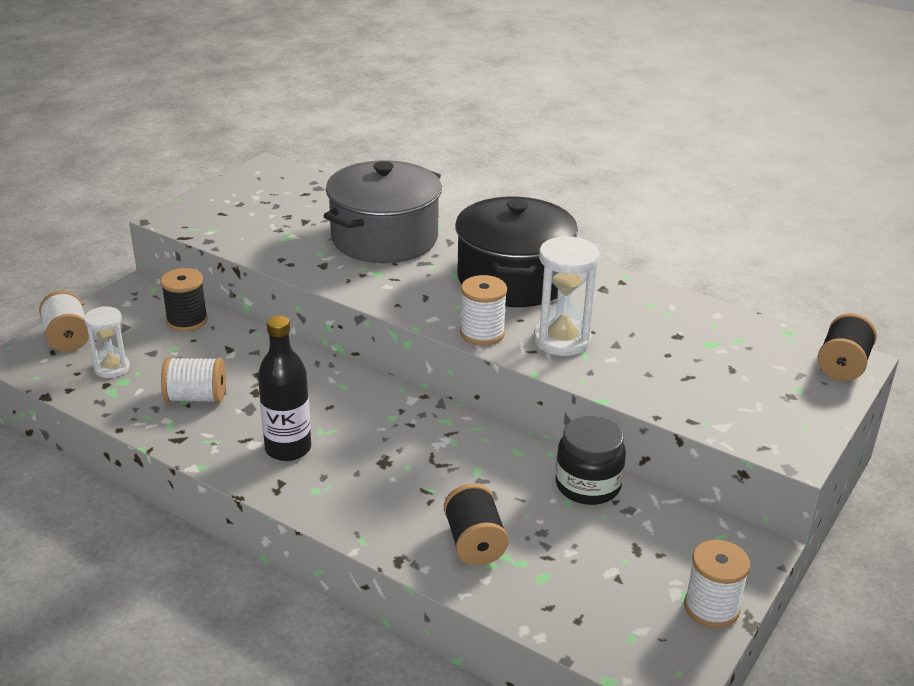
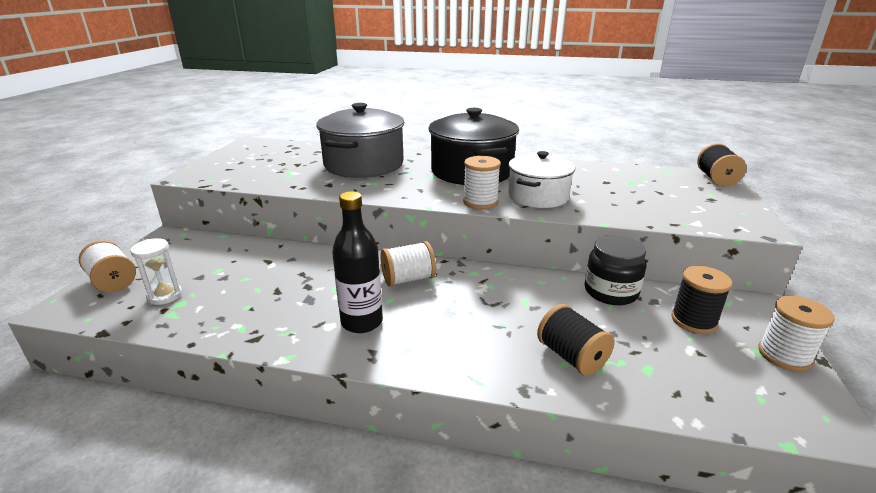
camera: 20 degrees left, 5 degrees down
black spool [161,268,208,332] -> black spool moved to [671,266,732,334]
white spool [161,357,226,403] -> white spool moved to [380,241,436,287]
white hourglass [534,236,600,356] -> white pot [508,151,575,208]

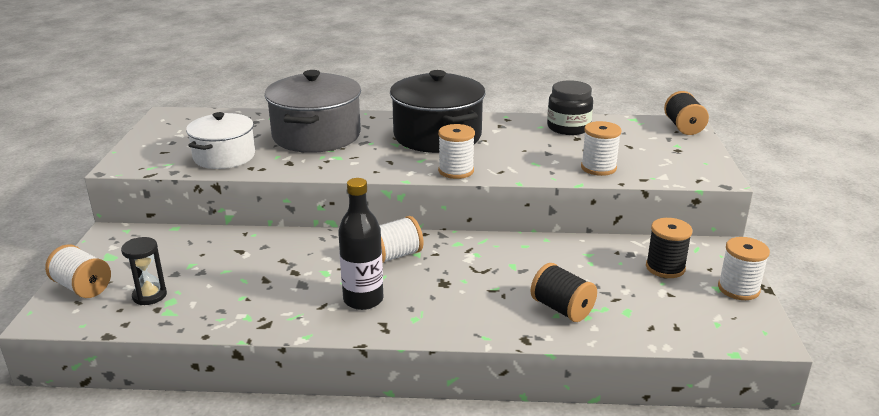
camera: 10 degrees left, 0 degrees up
white hourglass [130,238,182,305] -> black hourglass [121,237,167,305]
white pot [508,151,575,208] -> white pot moved to [186,112,255,169]
black jar [585,235,647,305] -> black jar moved to [547,80,593,135]
none -> white spool [581,121,621,176]

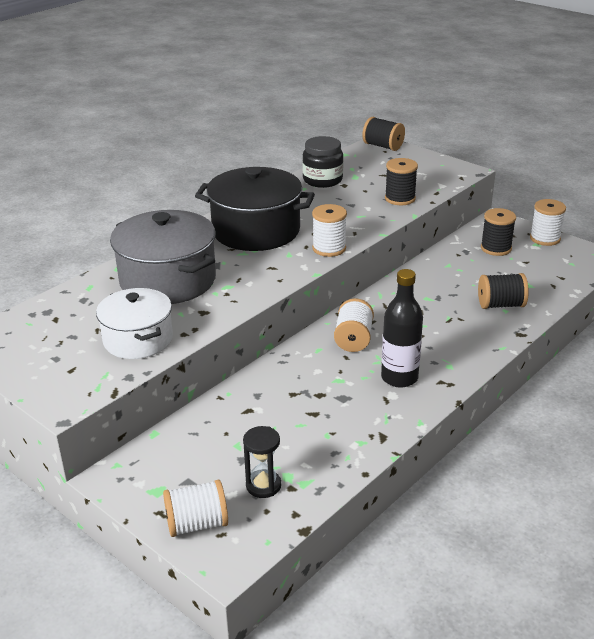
camera: 50 degrees left, 5 degrees up
white spool [581,121,621,176] -> black spool [385,158,418,205]

